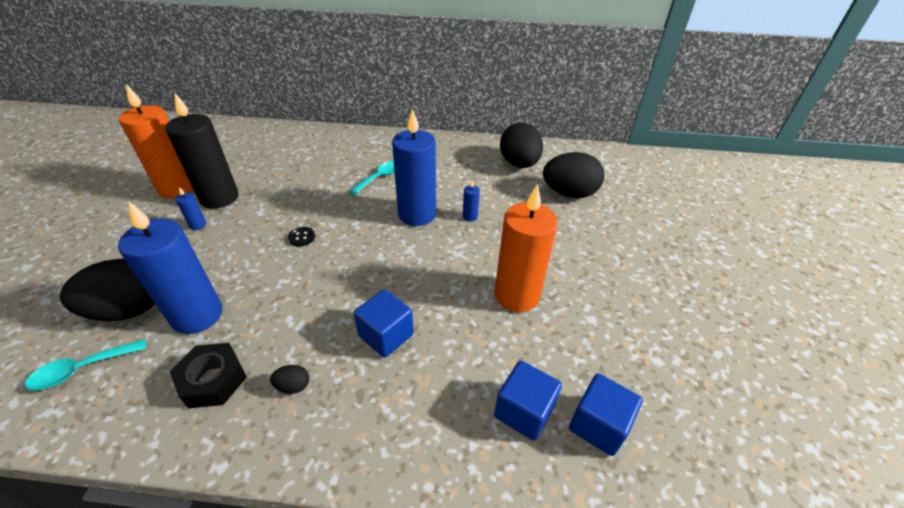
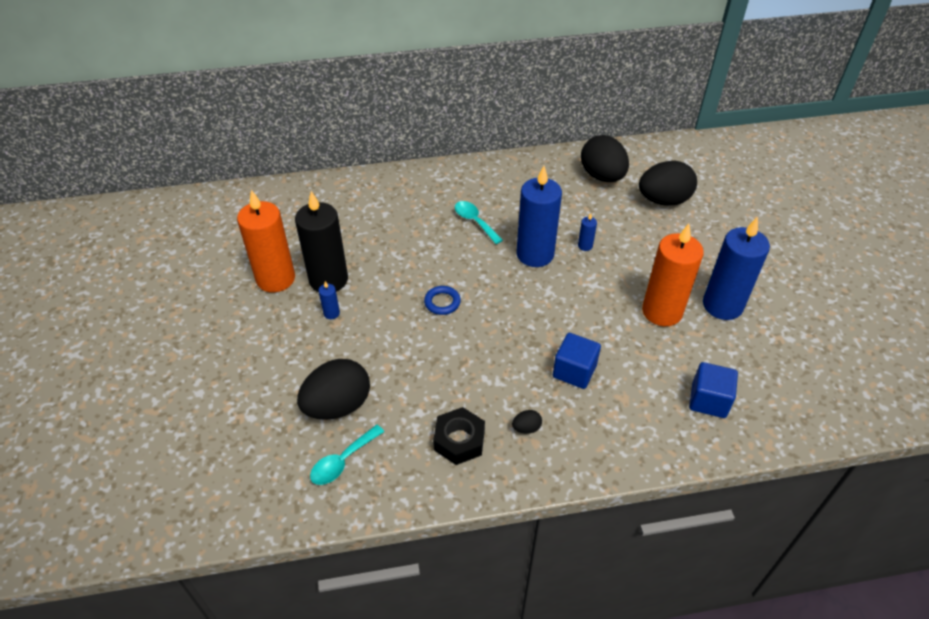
camera: 15 degrees left, 5 degrees up
blue candle [118,201,223,334] -> blue candle moved to [703,217,770,320]
black button [288,227,315,246] -> blue ring [424,286,461,315]
turquoise spoon [349,161,395,195] -> turquoise spoon turned 60 degrees counterclockwise [455,201,503,244]
blue cube [569,373,643,456] -> none

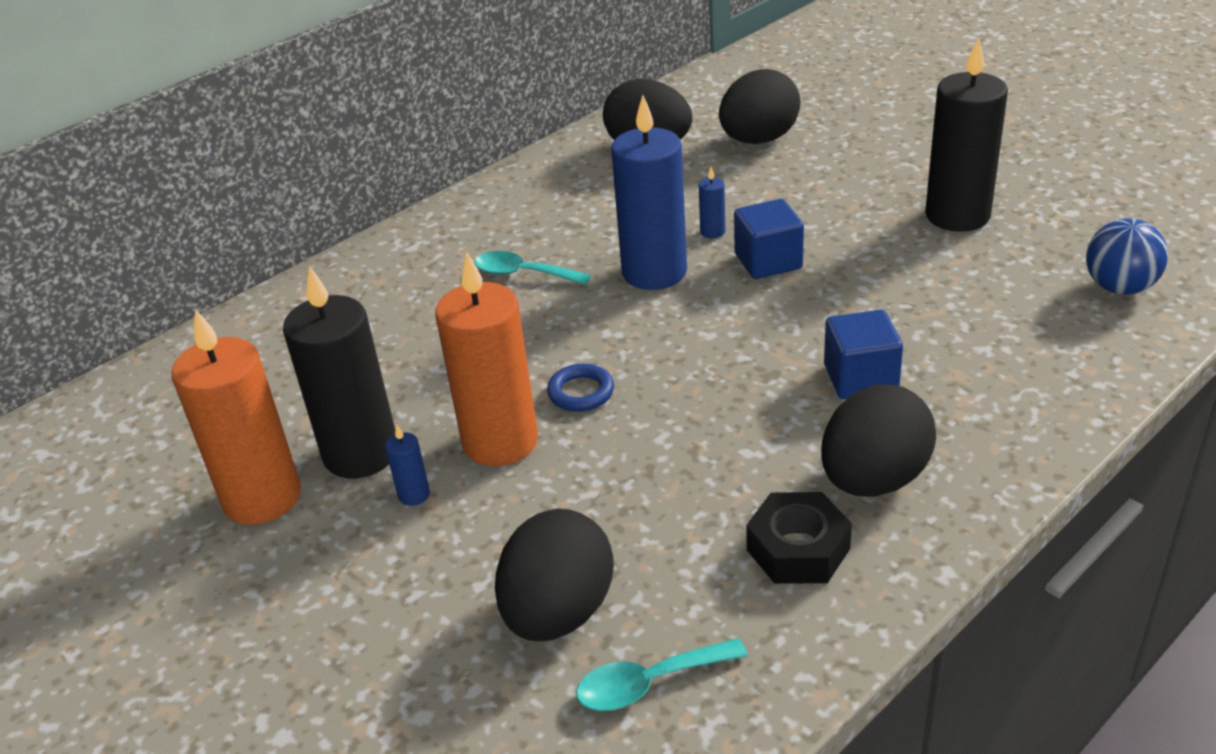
camera: 30 degrees left, 10 degrees down
turquoise spoon [310,425,384,485] -> turquoise spoon turned 60 degrees clockwise [576,638,748,711]
black egg [512,410,542,434] -> black egg [821,385,936,497], size x2.46
orange candle [642,224,704,326] -> orange candle moved to [435,252,538,466]
blue cube [689,362,738,418] -> blue cube moved to [734,199,804,279]
blue candle [703,217,770,320] -> black candle [925,37,1008,232]
none -> blue ball [1086,218,1168,295]

